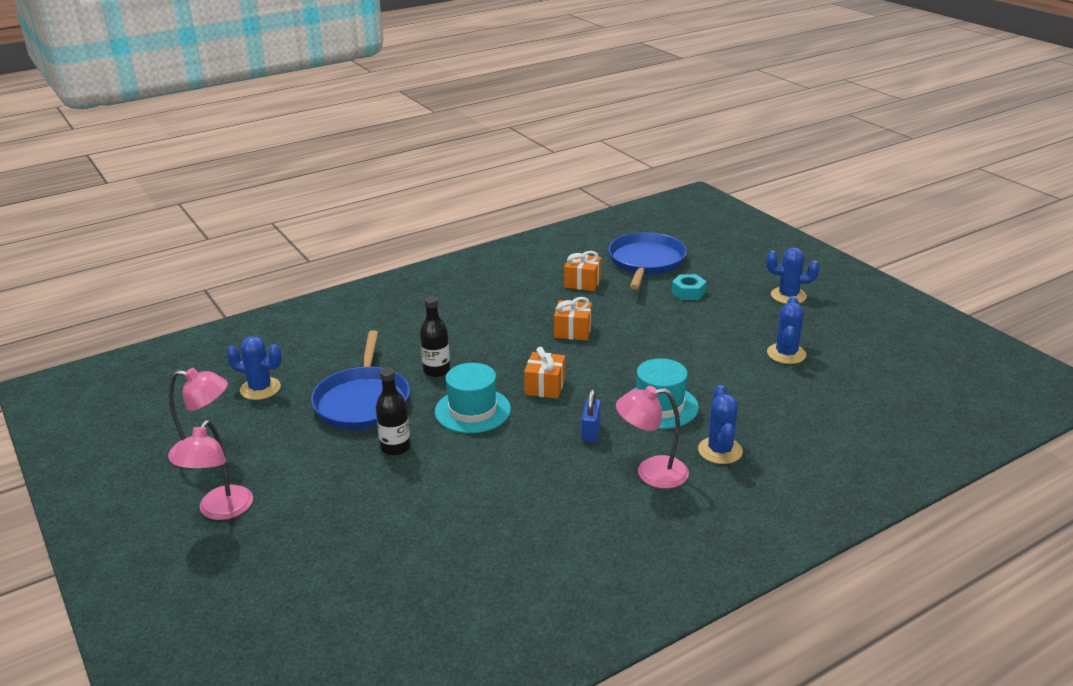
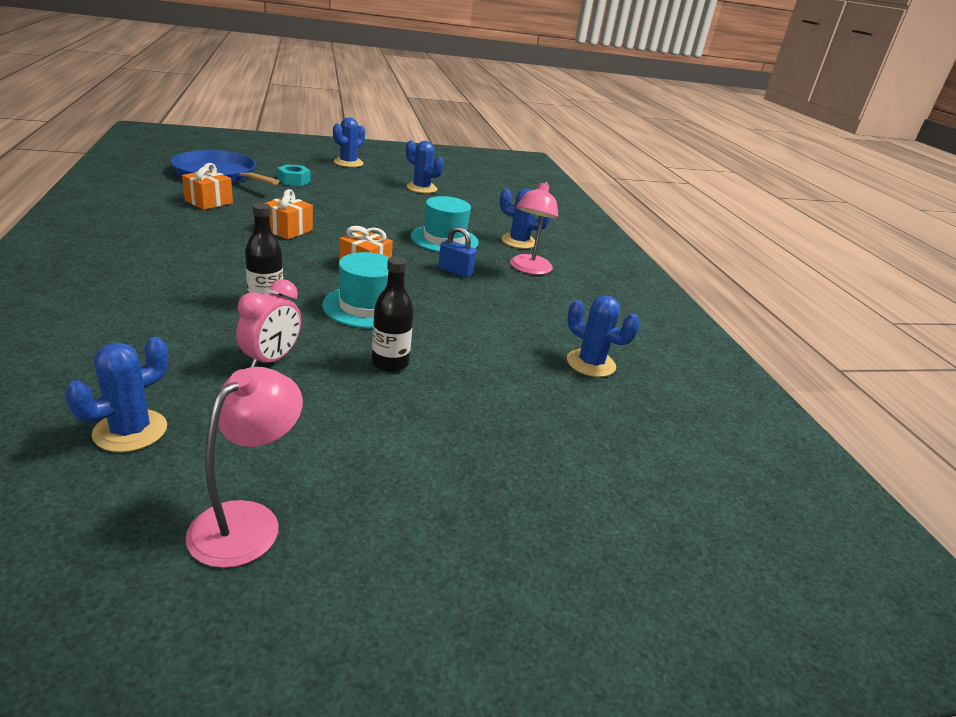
camera: 75 degrees left, 0 degrees up
pink lamp [172,420,253,520] -> none
blue pan [311,330,410,430] -> pink clock [236,279,301,367]
none -> blue cactus [567,295,640,377]

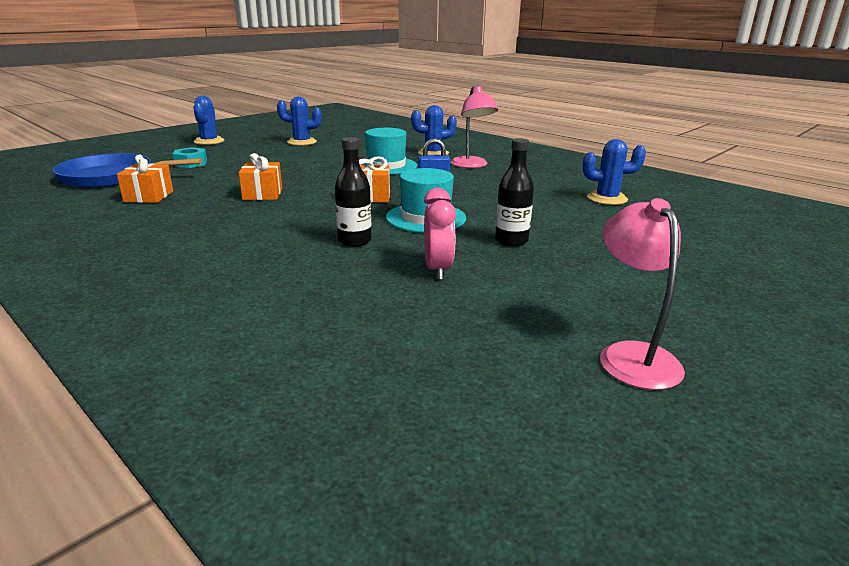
camera: 30 degrees left, 5 degrees down
blue cactus [65,337,168,452] -> none

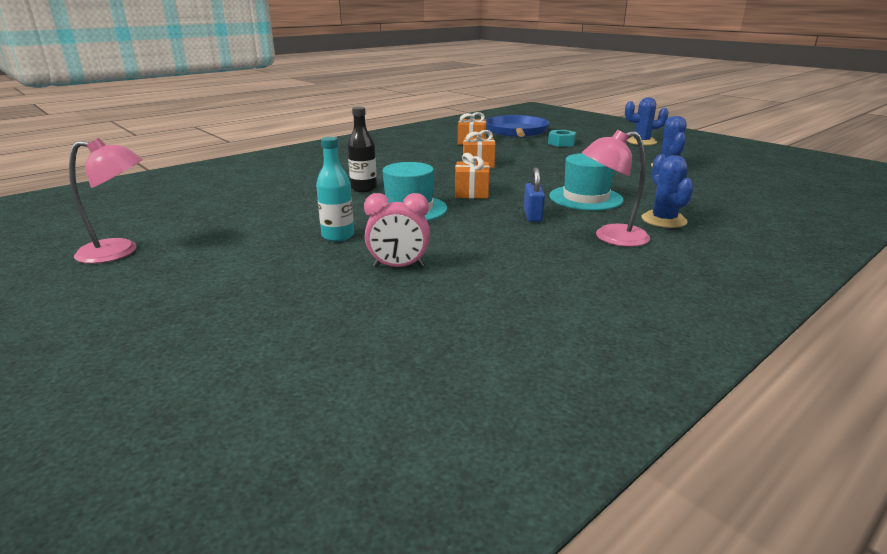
camera: 95 degrees right, 0 degrees up
pink clock [424,188,456,280] -> pink clock moved to [364,193,430,268]
black bottle [495,138,534,247] -> turquoise bottle [316,137,354,242]
blue cactus [583,139,646,205] -> none

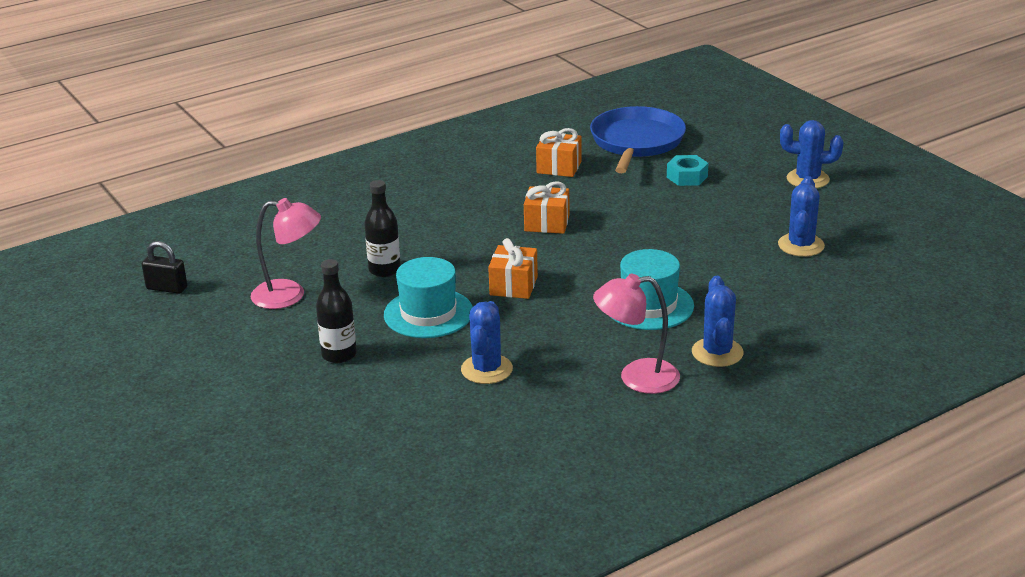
camera: 10 degrees right, 5 degrees up
pink lamp [69,138,143,264] -> pink lamp moved to [251,198,321,309]
turquoise bottle [316,137,354,242] -> black bottle [316,259,357,363]
pink clock [364,193,430,268] -> none
blue padlock [524,167,545,222] -> none
none -> black padlock [142,241,187,294]
none -> blue cactus [461,301,513,384]

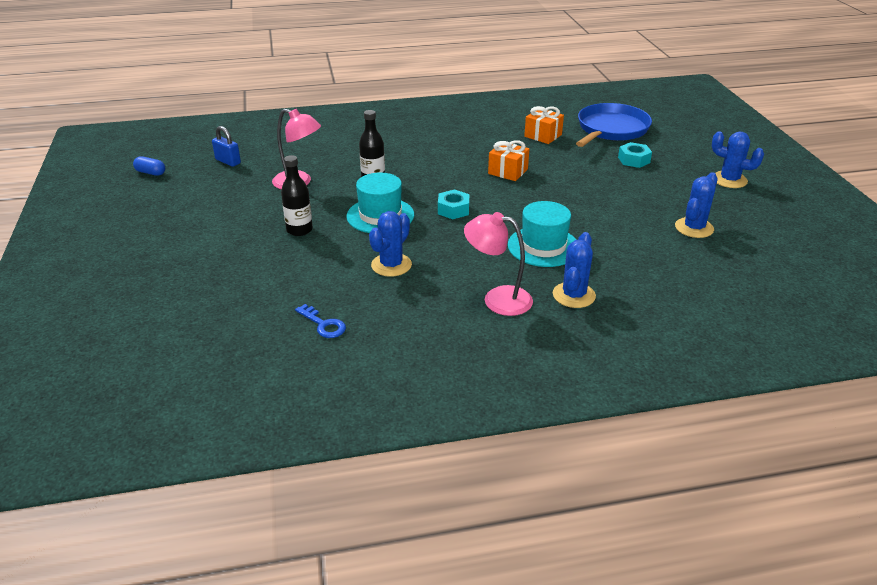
camera: 20 degrees right, 5 degrees up
black padlock [142,241,187,294] -> blue padlock [212,126,241,167]
orange gift [488,238,538,299] -> turquoise nut [438,189,470,219]
none -> blue capsule [133,156,165,176]
none -> blue key [295,304,346,338]

